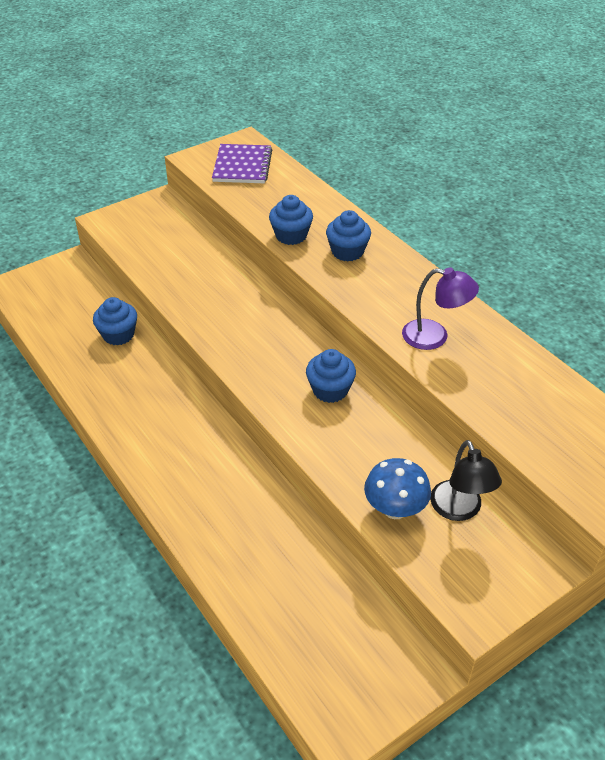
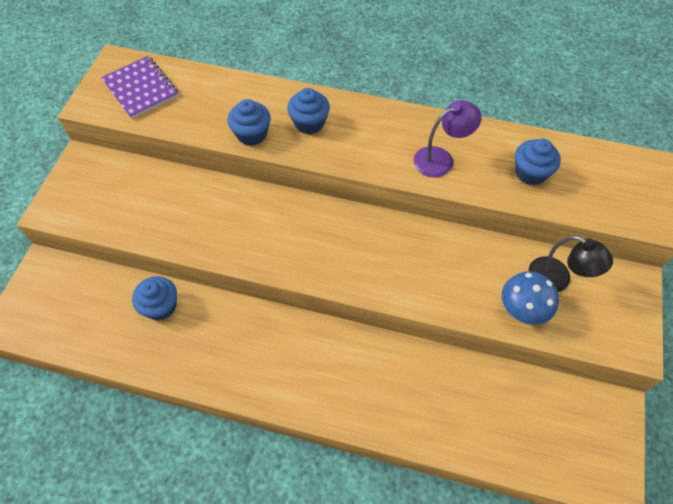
camera: 40 degrees left, 15 degrees up
blue cupcake [306,349,356,403] -> blue cupcake moved to [515,139,561,185]

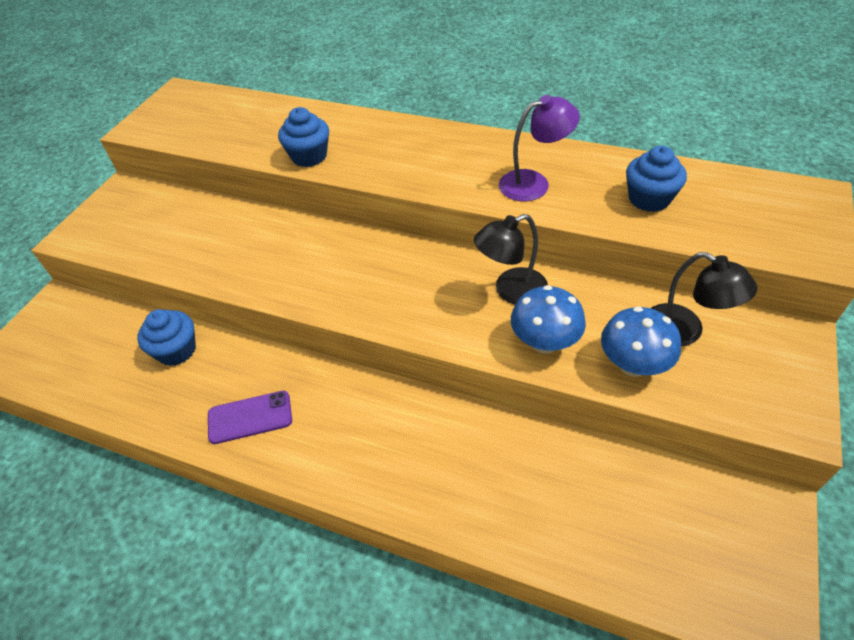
camera: 10 degrees right, 10 degrees down
purple notebook [101,56,179,119] -> none
blue cupcake [287,88,330,134] -> none
none -> purple phone [208,391,292,444]
none -> black lamp [474,214,548,305]
none -> blue mushroom [511,285,586,354]

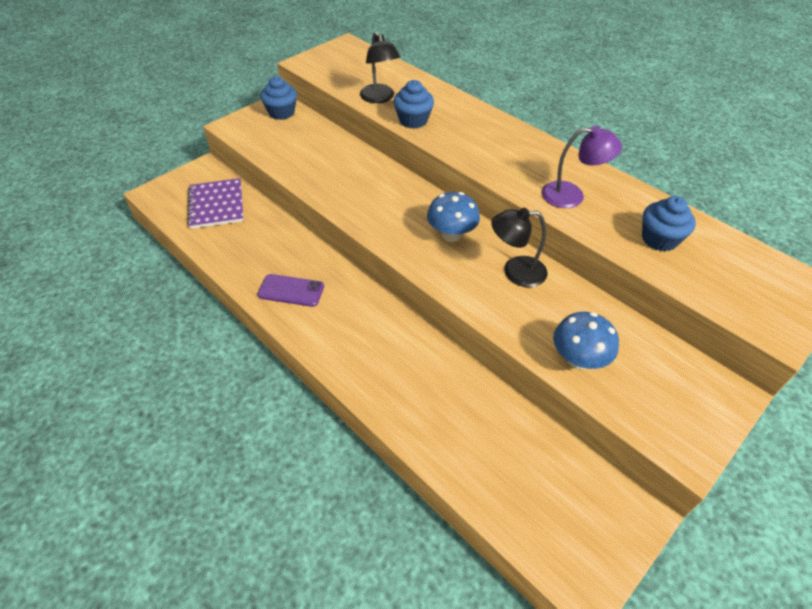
camera: 20 degrees right, 0 degrees up
blue cupcake [137,309,196,366] -> blue cupcake moved to [260,76,297,120]
blue mushroom [511,285,586,354] -> blue mushroom moved to [427,192,480,242]
black lamp [651,252,758,347] -> black lamp moved to [360,31,400,103]
none -> purple notebook [187,178,244,229]

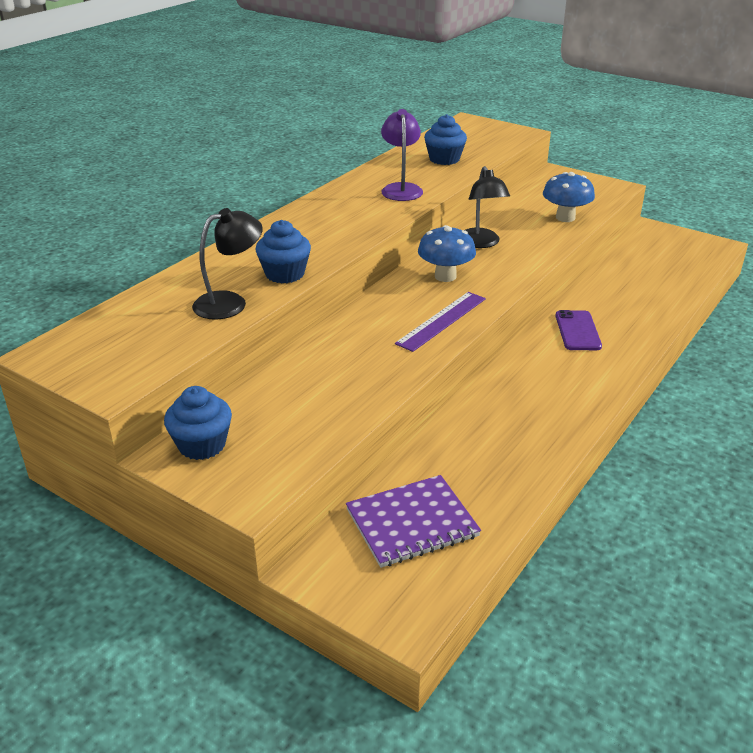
camera: 100 degrees left, 15 degrees down
purple phone [258,274,324,307] -> purple phone moved to [555,310,602,350]
none -> purple ruler [395,292,486,352]

